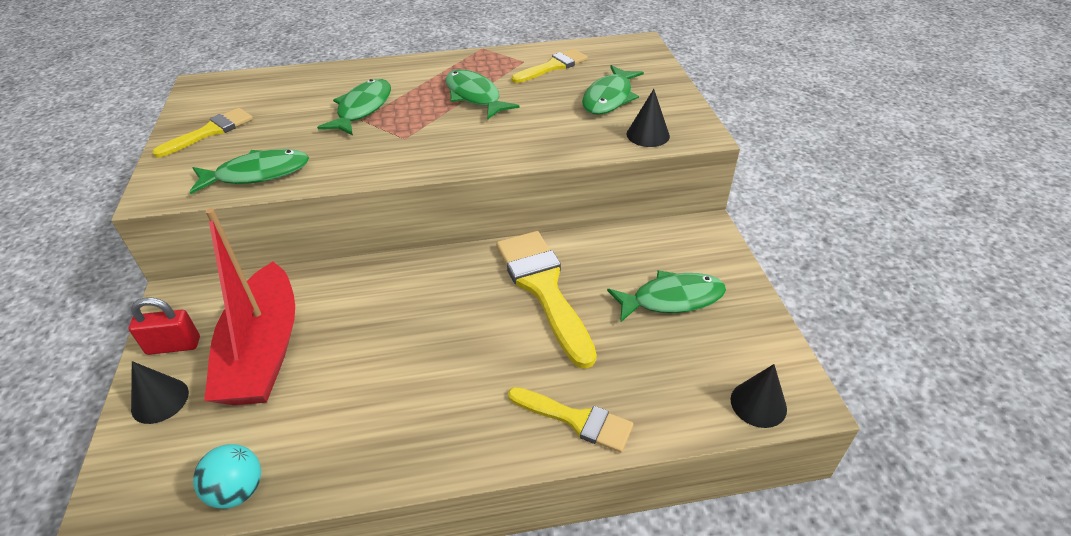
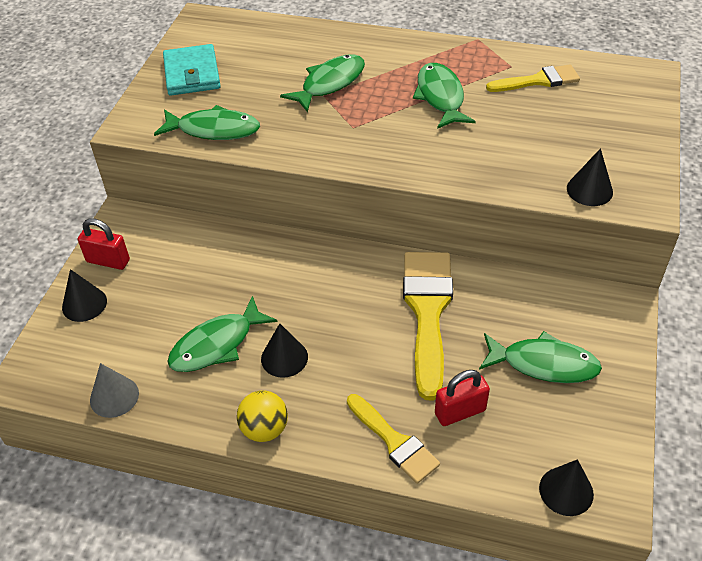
camera: 25 degrees right, 5 degrees up
yellow brush [152,108,253,158] -> turquoise wallet [163,44,221,96]
turquoise ball [193,444,261,509] -> grey cone [90,363,139,418]
red boat [204,208,295,405] -> none
green fish [582,65,644,115] -> green fish moved to [167,296,278,372]
none -> yellow ball [237,390,288,442]
none -> black cone [261,323,308,378]
none -> red padlock [435,370,490,426]

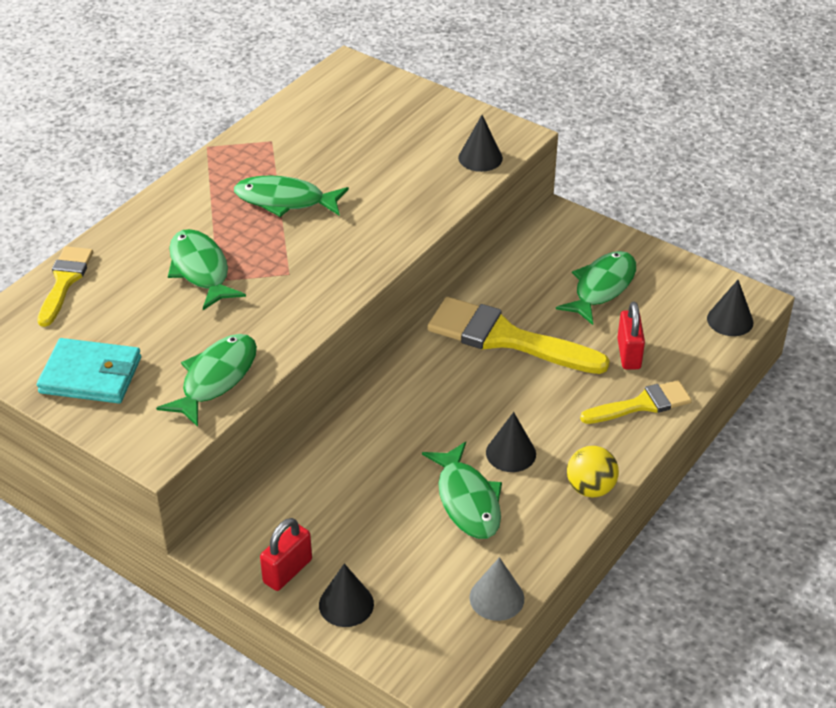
camera: 70 degrees left, 5 degrees down
yellow brush [486,65,580,92] -> yellow brush moved to [37,246,93,327]

